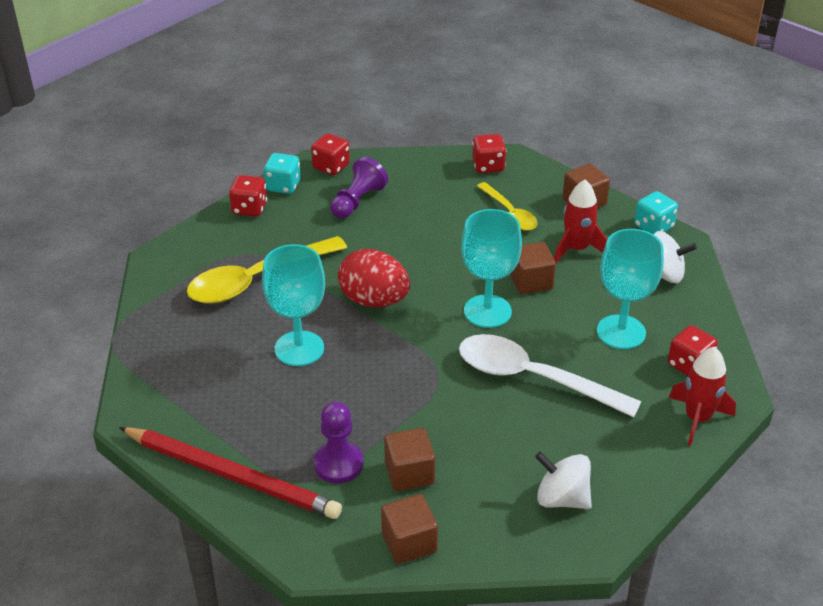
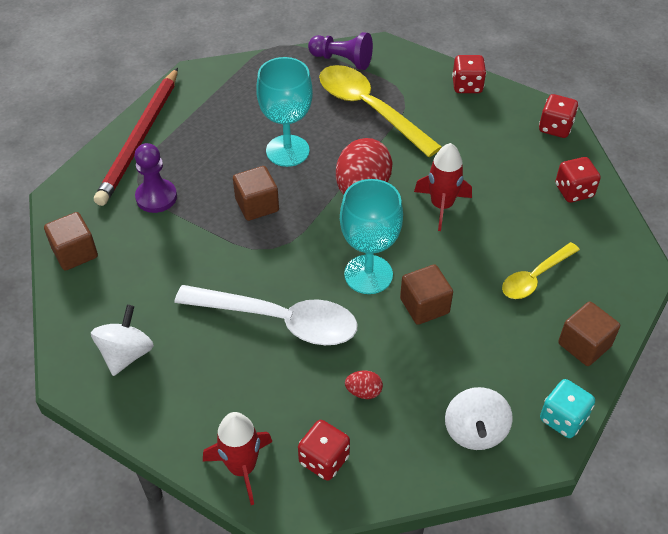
camera: 80 degrees right, 10 degrees up
turquoise dice [263,153,301,194] -> none
purple pawn [330,157,388,219] -> purple pawn moved to [308,32,373,70]
brown cube [384,428,435,491] -> brown cube moved to [233,166,279,221]
white spoon [459,334,642,417] -> white spoon turned 90 degrees clockwise [174,285,358,345]
red dice [472,134,506,173] -> red dice moved to [555,157,601,202]
red rocket [554,180,607,263] -> red rocket moved to [414,143,472,231]
turquoise goblet [597,229,664,349] -> red egg [345,370,383,399]

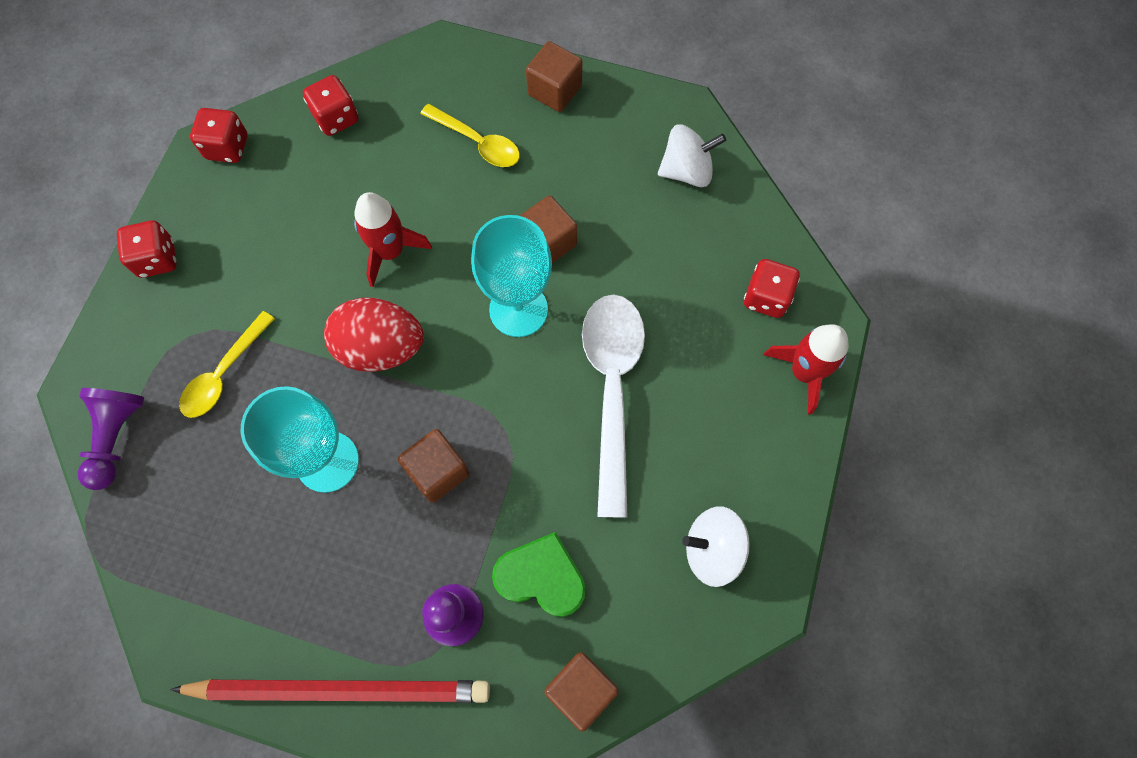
camera: 105 degrees left, 20 degrees up
yellow spoon [319,65,442,157] -> yellow spoon [179,311,275,418], size x0.57
red egg [345,370,383,399] -> none
turquoise dice [540,379,595,438] -> none
none -> green heart [492,532,586,617]

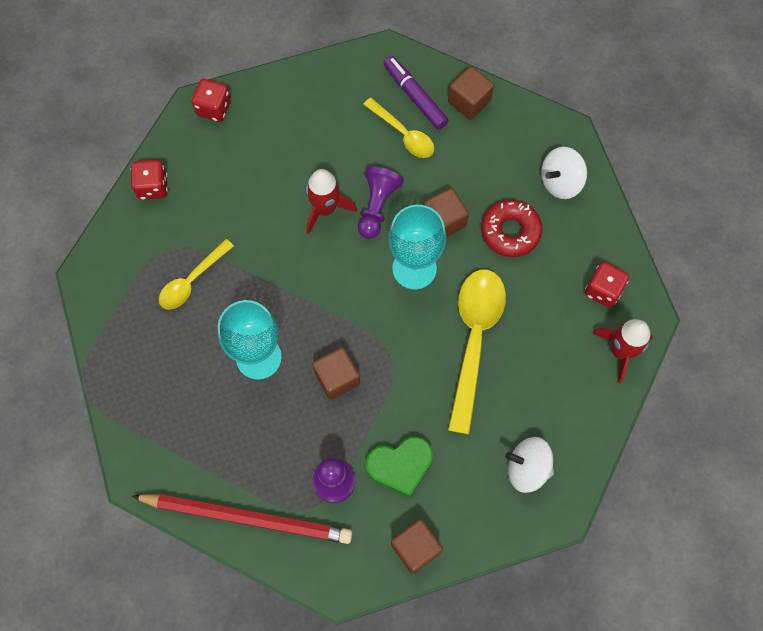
camera: 10 degrees right, 0 degrees up
purple pawn [77,388,144,490] -> purple pawn moved to [358,166,404,239]
red dice [303,75,359,136] -> none
red egg [324,298,424,372] -> none
green heart [492,532,586,617] -> green heart turned 135 degrees clockwise [366,436,433,498]
white spoon [582,294,645,518] -> yellow spoon [448,269,506,435]
white spinning top [658,124,726,187] -> white spinning top turned 150 degrees clockwise [541,147,587,199]
none -> purple marker [384,56,449,130]
none -> red donut [481,199,543,257]

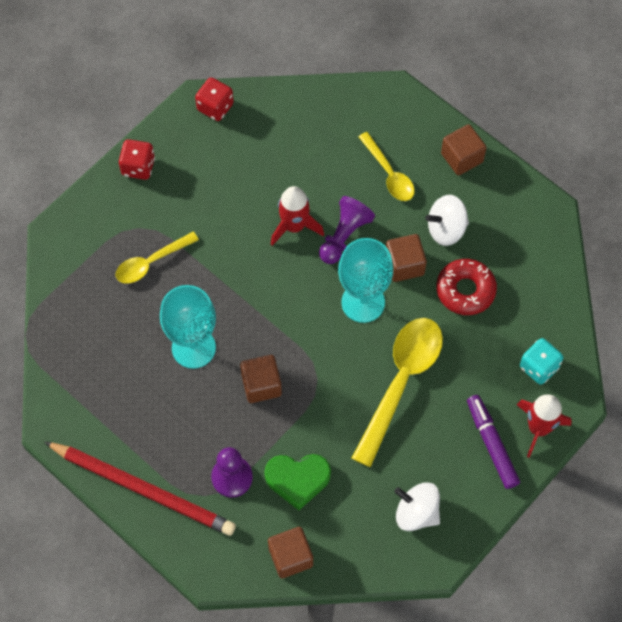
camera: 15 degrees right, 5 degrees down
purple marker [384,56,449,130] -> purple marker moved to [467,395,520,489]
white spinning top [541,147,587,199] -> white spinning top moved to [425,195,469,246]
red dice [585,262,629,307] -> turquoise dice [520,338,563,385]

